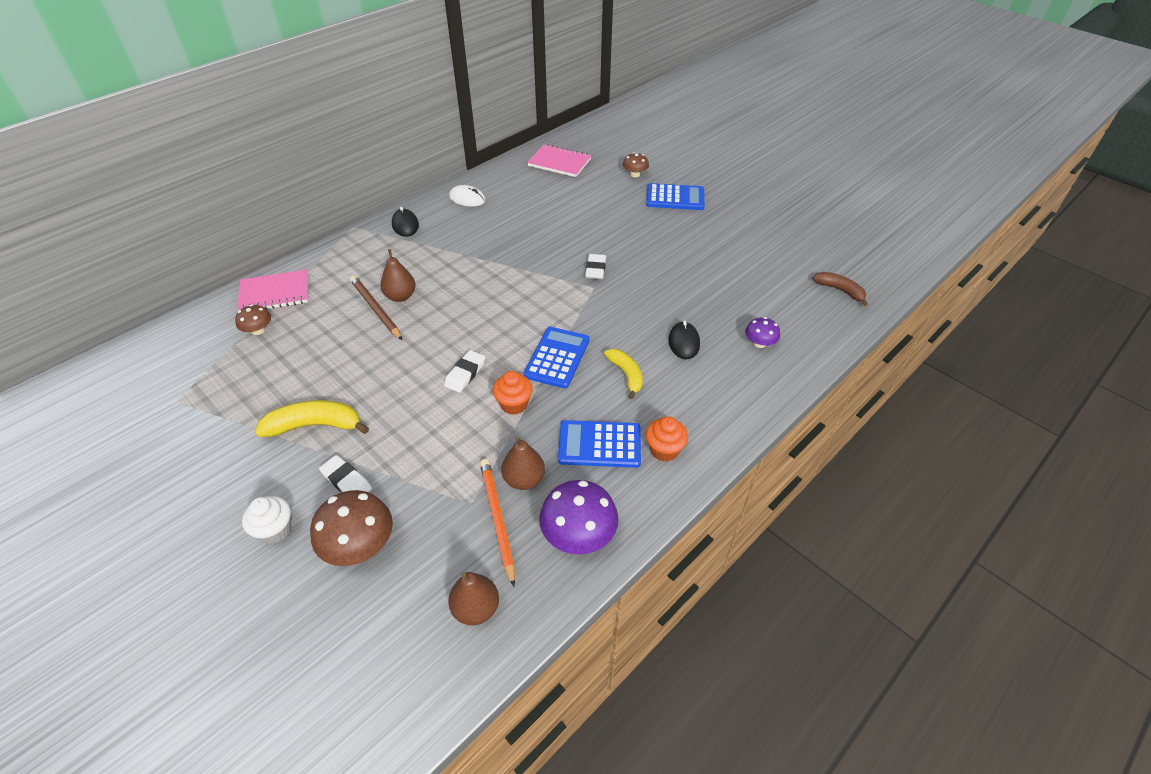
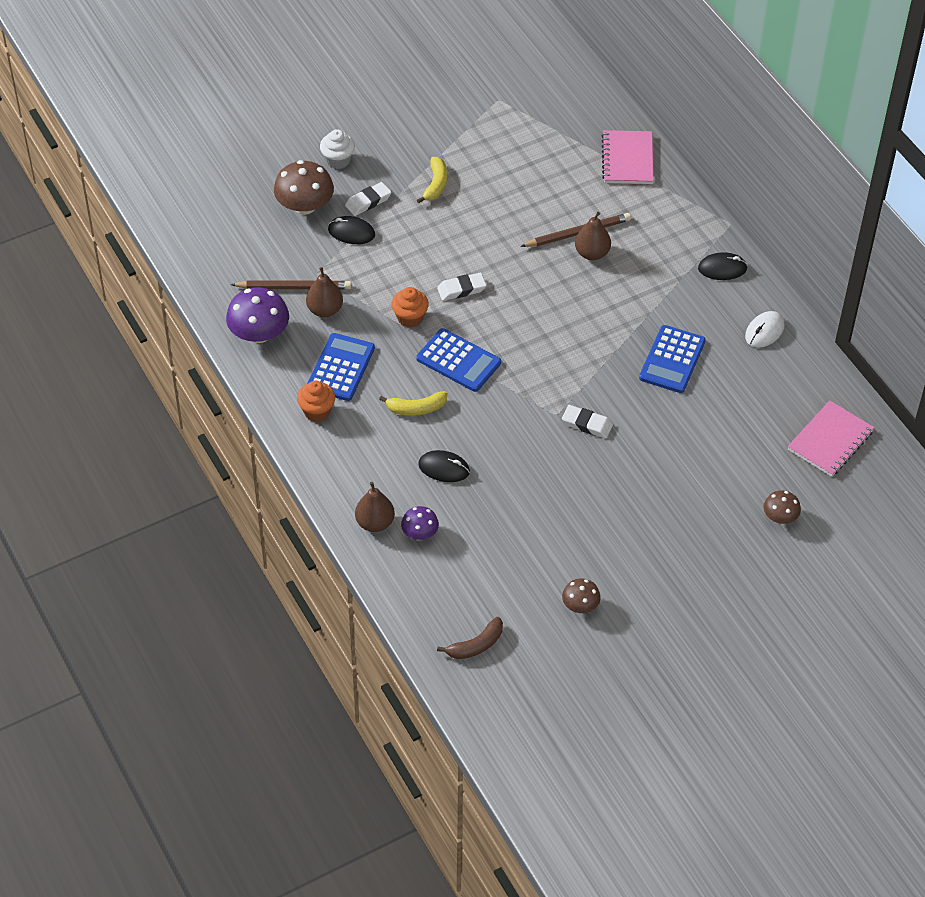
camera: 105 degrees right, 5 degrees up
brown mushroom [235,304,271,335] -> brown mushroom moved to [562,578,601,613]
yellow banana [255,400,369,437] -> yellow banana [417,157,447,203], size x0.66
white eraser [444,350,485,393] -> white eraser turned 60 degrees counterclockwise [437,273,486,301]
brown pear [448,572,499,625] -> brown pear moved to [355,482,395,532]
orange pencil [480,459,515,587] -> brown pencil [231,280,352,289]
blue calculator [646,183,705,210] -> blue calculator moved to [639,325,706,393]
none -> black mouse [328,216,375,244]

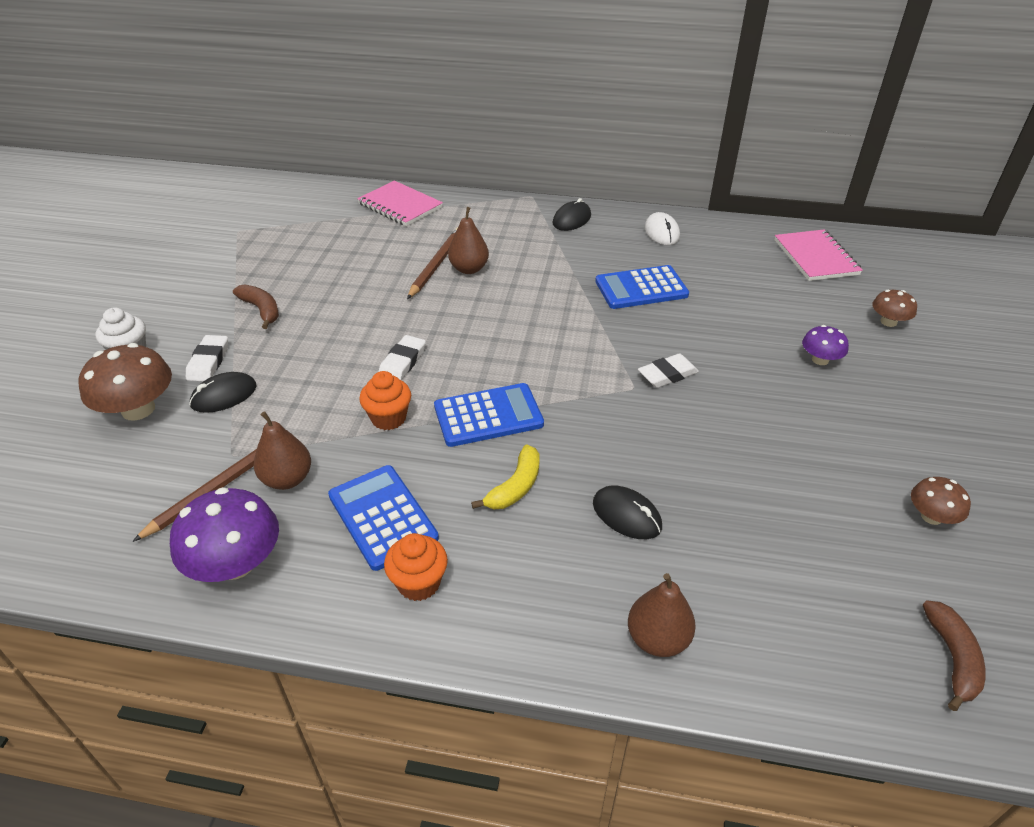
camera: 50 degrees left, 10 degrees down
purple mushroom [401,506,439,540] -> purple mushroom moved to [802,325,849,365]
yellow banana [417,157,447,203] -> brown banana [233,284,279,329]
black mouse [418,450,470,482] -> black mouse turned 75 degrees clockwise [593,486,662,539]
blue calculator [639,325,706,393] -> blue calculator turned 105 degrees clockwise [595,265,689,309]

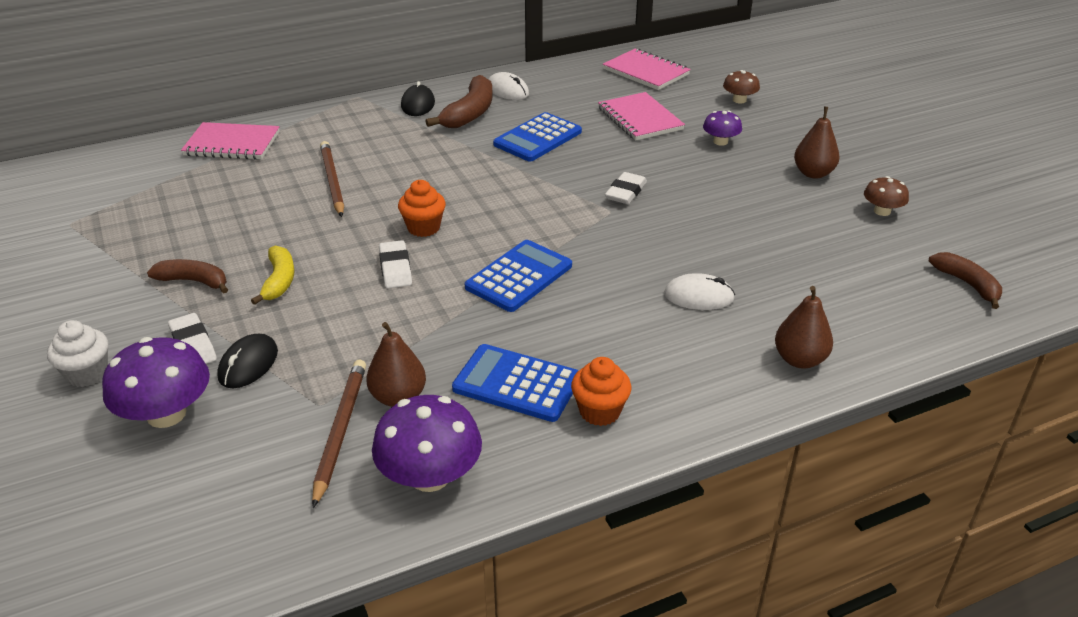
camera: 35 degrees left, 5 degrees down
brown mushroom [79,343,172,421] -> purple mushroom [102,337,210,428]
orange cupcake [359,371,411,430] -> orange cupcake moved to [398,180,446,237]
brown pear [448,207,489,274] -> brown pear moved to [794,107,840,179]
yellow banana [471,444,539,509] -> yellow banana moved to [251,245,294,305]
black mouse [593,486,662,539] -> white mouse [664,273,735,310]
none -> brown banana [425,75,493,128]
none -> pink notebook [598,92,685,141]

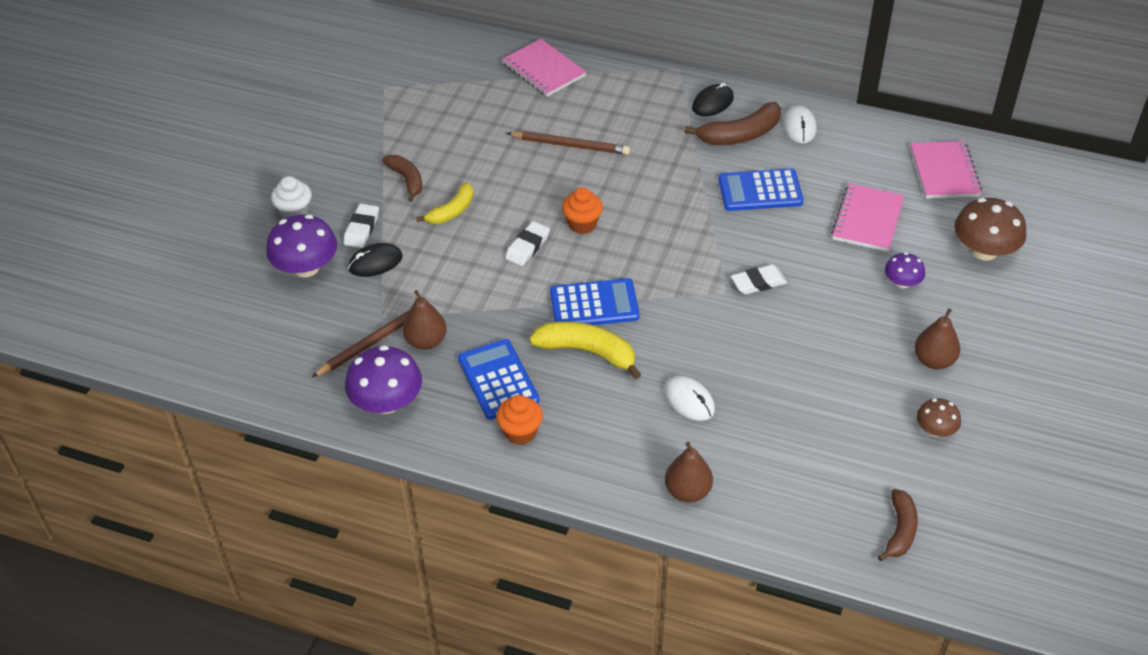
camera: 45 degrees right, 10 degrees up
brown pencil [320,141,344,217] -> brown pencil turned 75 degrees clockwise [507,131,630,155]
brown mushroom [723,70,760,103] -> brown mushroom [954,198,1027,260], size x1.79
none -> yellow banana [529,321,641,380]

